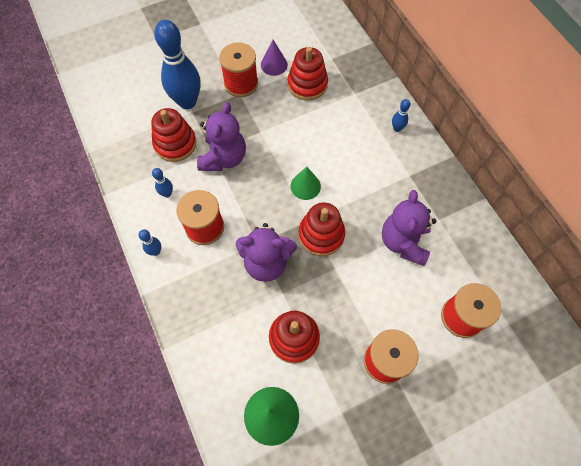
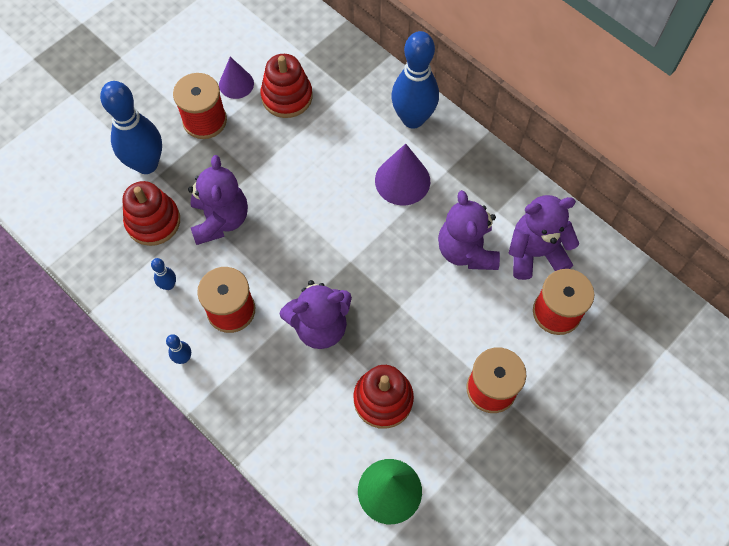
camera: 20 degrees left, 0 degrees up
green cone [291,167,321,200] -> none
red stacking toy [299,202,345,256] -> none
blue bowling pin [392,99,410,132] -> blue bowling pin [391,31,439,129], size x2.37
none -> purple cone [375,144,430,206]
none -> purple teddy bear [509,195,579,280]

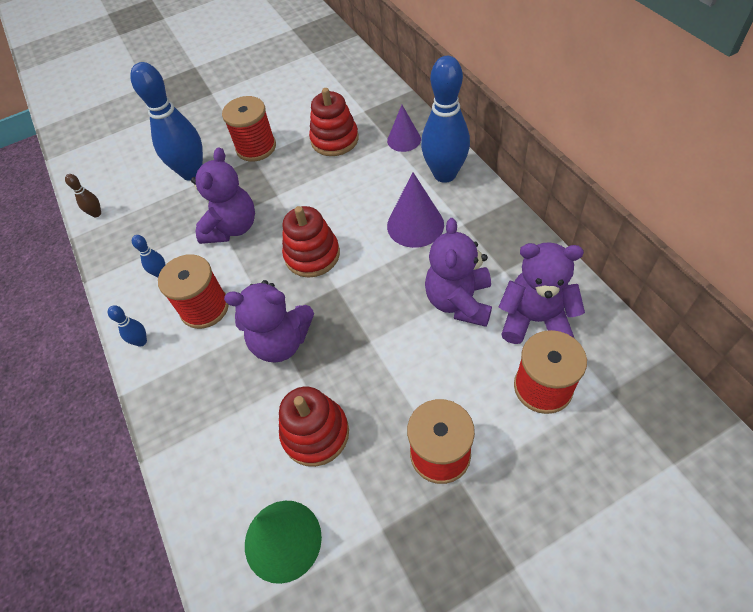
camera: 25 degrees right, 10 degrees down
red stacking toy [122,181,180,246] -> red stacking toy moved to [282,206,340,277]
purple cone [219,57,254,99] -> purple cone moved to [387,105,421,152]
none -> brown bowling pin [65,174,101,218]

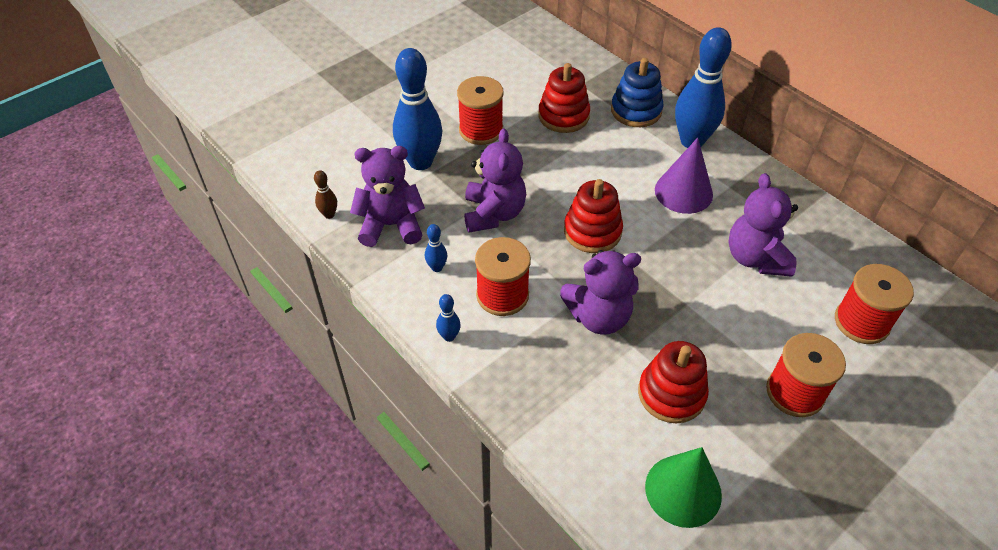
camera: 20 degrees left, 5 degrees down
purple cone [387,105,421,152] -> blue stacking toy [611,58,664,127]
purple teddy bear [499,242,585,344] -> purple teddy bear moved to [350,146,425,247]

